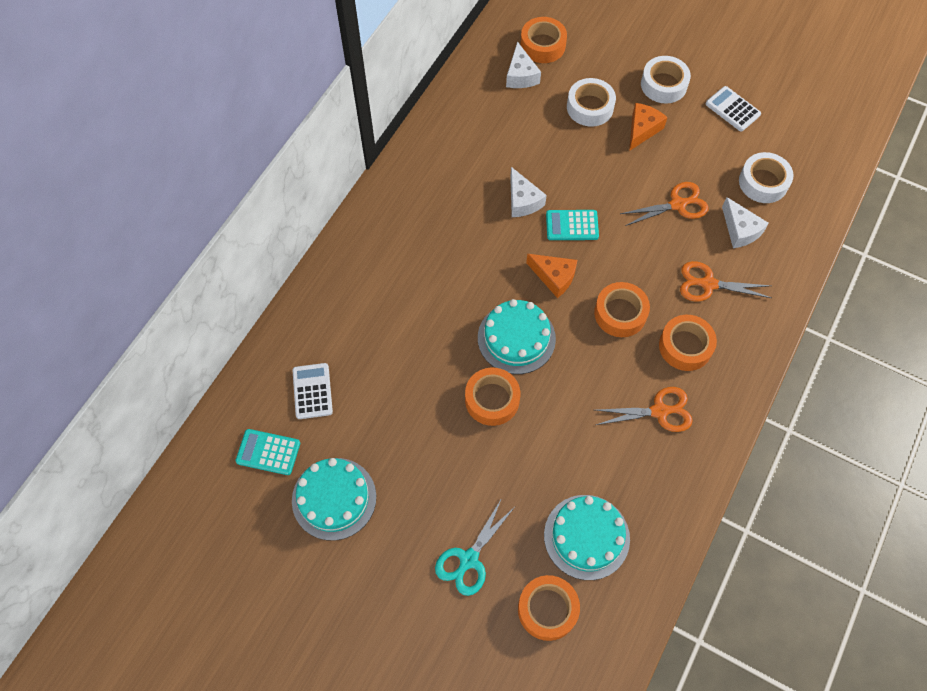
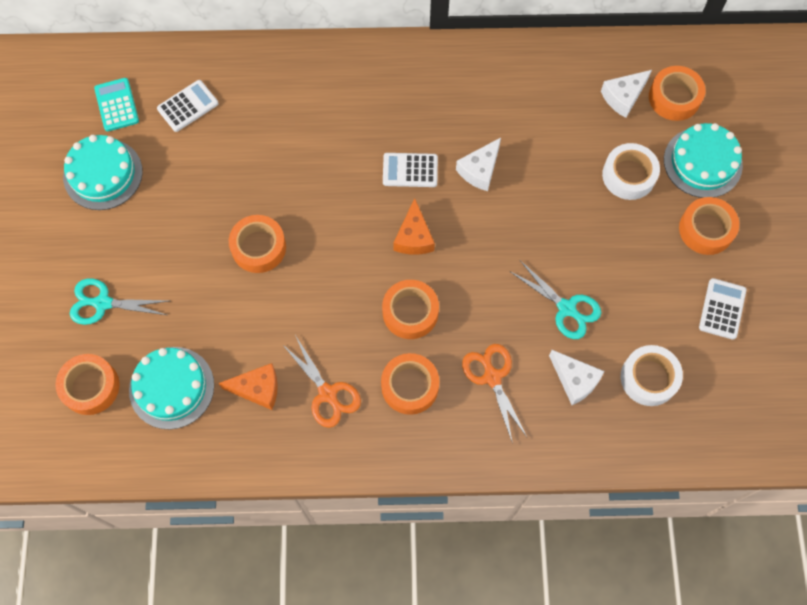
camera: 60 degrees right, 5 degrees up
turquoise cake [478,299,556,374] -> turquoise cake moved to [664,123,743,198]
turquoise calculator [546,210,599,240] -> none
orange scissors [620,182,709,226] -> turquoise scissors [511,261,601,339]
orange cheese [629,103,668,151] -> orange cheese moved to [218,363,278,410]
white tape [641,56,691,104] -> orange tape [679,197,739,255]
white cheese [722,197,769,248] -> white cheese turned 75 degrees counterclockwise [549,350,605,405]
none -> white calculator [383,153,438,187]

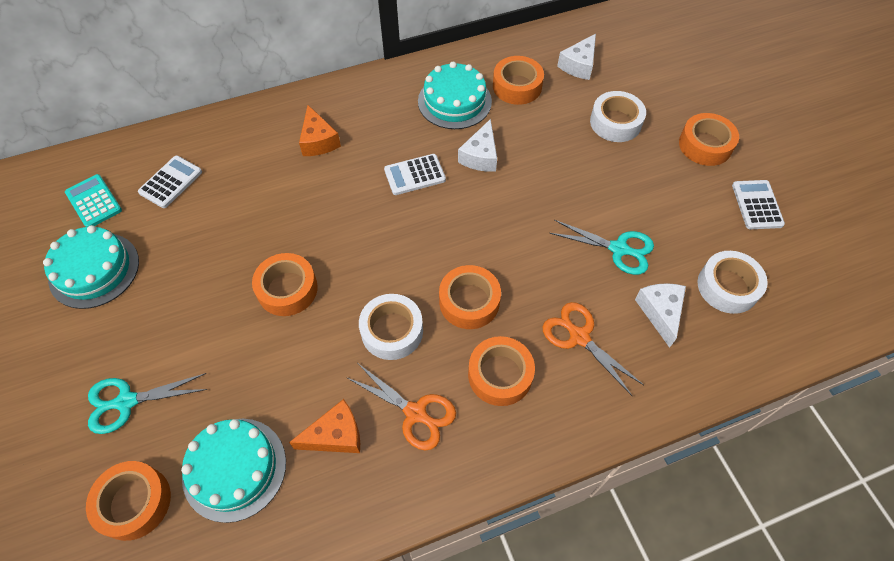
camera: 20 degrees left, 10 degrees down
orange cheese [393,198,435,255] -> orange cheese moved to [299,105,341,156]
white cheese [549,350,605,405] -> white cheese turned 120 degrees counterclockwise [635,283,686,348]
orange tape [649,66,705,121] -> orange tape moved to [493,56,544,105]
turquoise cake [664,123,743,198] -> turquoise cake moved to [418,61,492,129]
none -> white tape [359,294,423,360]

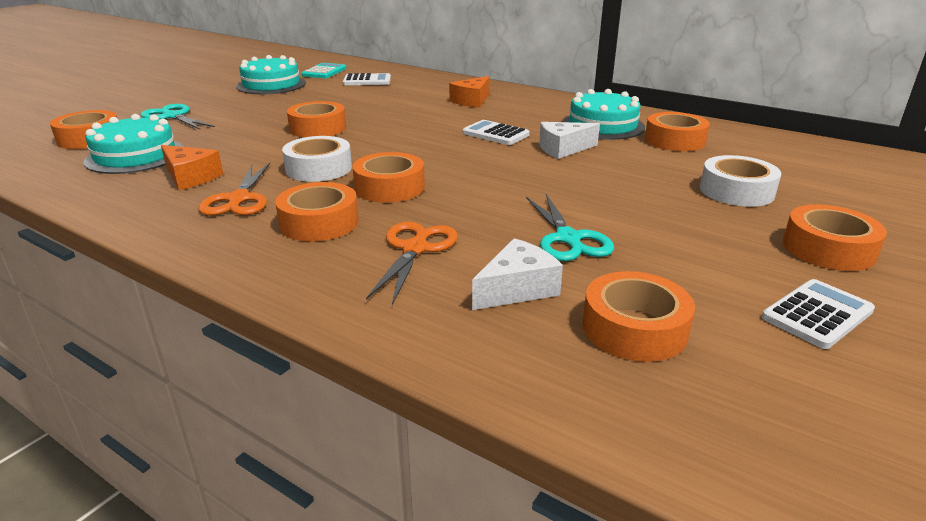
camera: 55 degrees right, 30 degrees down
white cheese [557,34,596,80] -> none
white tape [698,251,768,314] -> orange tape [583,271,695,362]

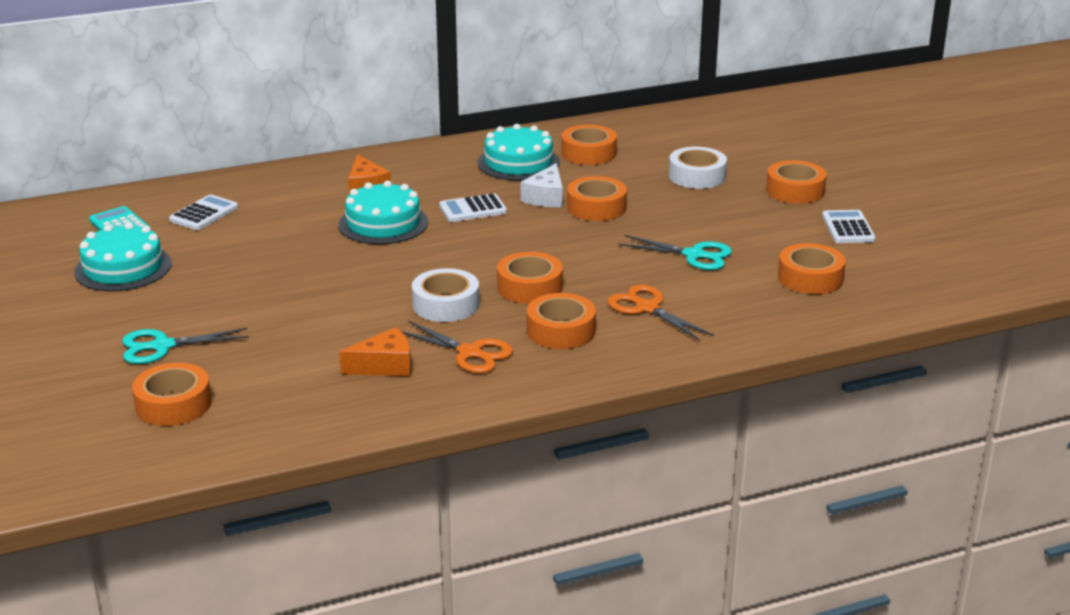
camera: 55 degrees left, 0 degrees up
turquoise cake [83,114,184,174] -> turquoise cake moved to [339,181,428,245]
orange tape [287,101,346,137] -> orange tape moved to [567,176,627,221]
white cheese [472,238,563,310] -> none

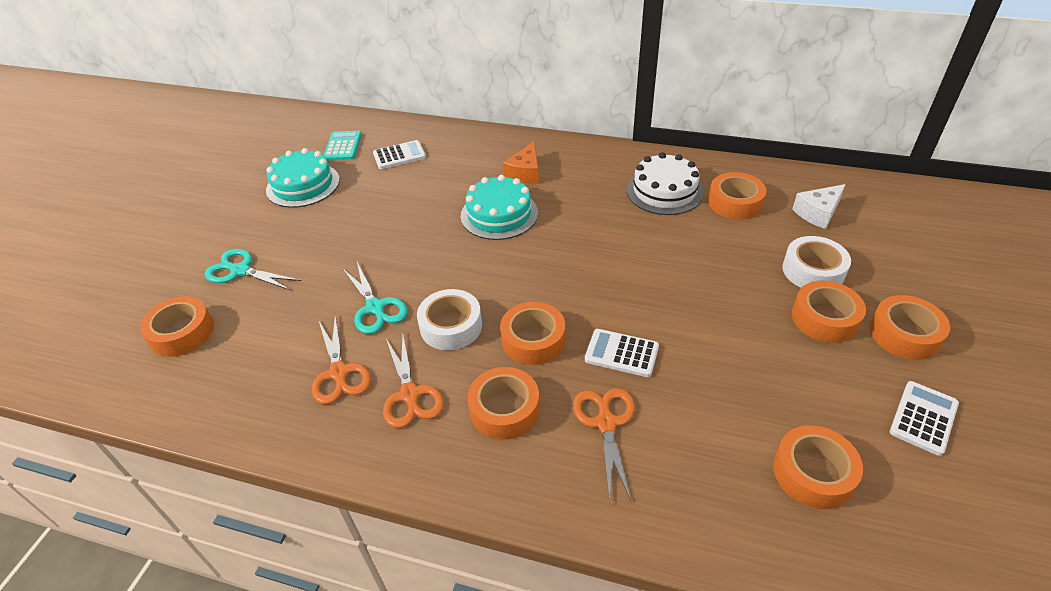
camera: 40 degrees right, 15 degrees up
orange cheese [339,327,411,376] -> orange scissors [312,315,371,404]
white calculator [439,193,507,222] -> white calculator moved to [585,329,659,377]
turquoise cake [478,124,560,181] -> white cake [626,152,704,215]
white cheese [521,163,563,207] -> white cheese moved to [793,184,846,229]
orange tape [567,176,627,221] -> orange tape moved to [792,281,866,343]
turquoise scissors [619,235,732,270] -> turquoise scissors moved to [342,262,408,334]

